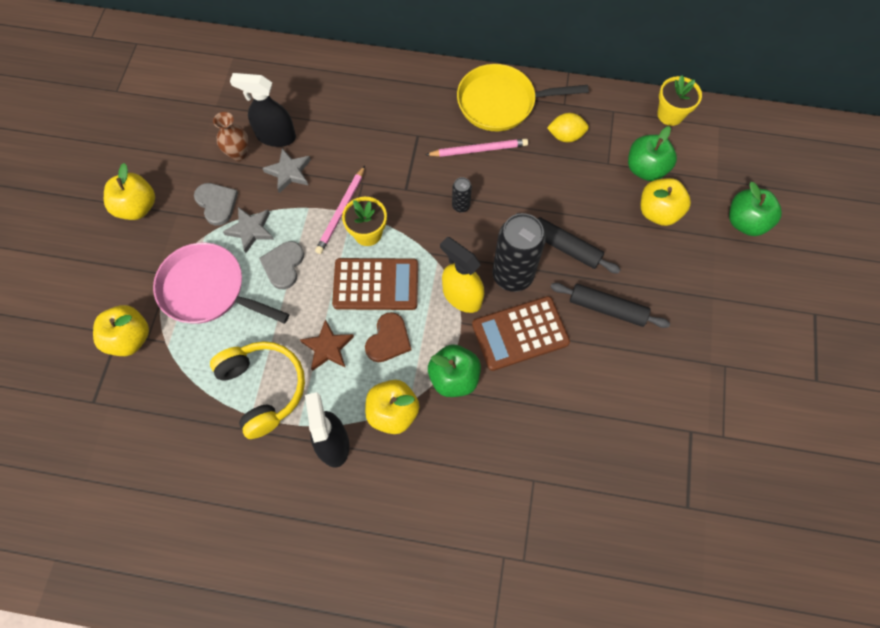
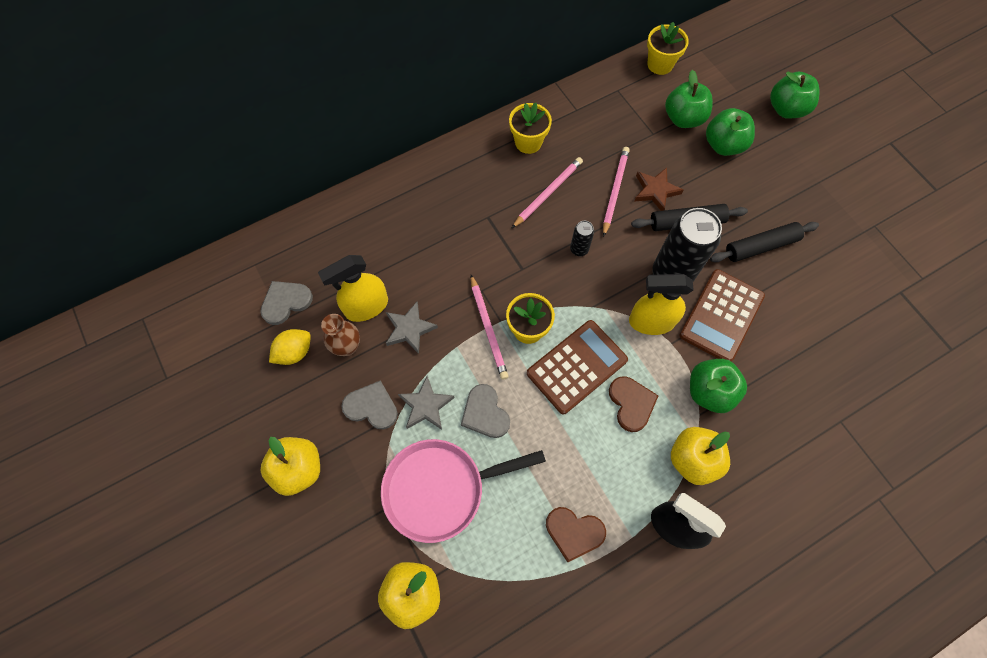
camera: 40 degrees left, 0 degrees up
yellow headphones [210,341,305,439] -> brown heart [546,507,606,562]
black spray bottle [230,73,296,147] -> yellow spray bottle [318,255,388,322]
brown star [300,319,354,371] -> brown star moved to [634,167,684,211]
yellow pan [457,64,589,131] -> yellow flower pot [509,102,552,154]
yellow lemon [547,113,589,142] -> yellow lemon moved to [269,329,311,365]
yellow apple [641,178,691,226] -> green apple [706,108,755,156]
none -> grey heart [260,281,313,325]
none -> pink pencil [603,147,630,237]

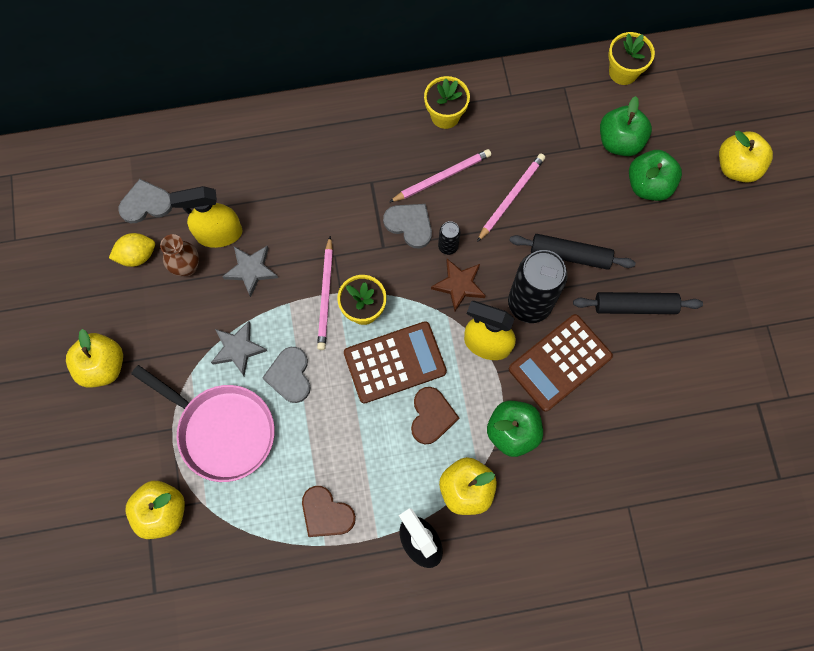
camera: 20 degrees right, 5 degrees up
grey heart [341,380,398,429] -> grey heart moved to [383,204,432,248]
pink pan [381,439,546,543] -> pink pan turned 150 degrees counterclockwise [131,365,275,482]
brown star [634,167,684,211] -> brown star moved to [431,259,486,311]
green apple [770,72,820,119] -> yellow apple [719,131,773,183]

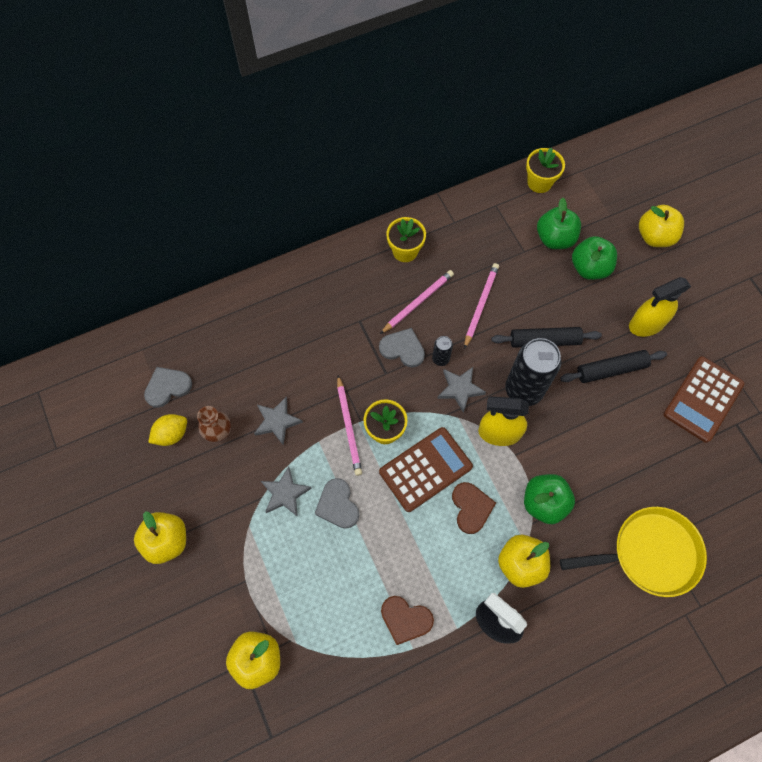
camera: 15 degrees left, 5 degrees down
pink pan [131,365,275,482] -> none
yellow spray bottle [170,186,242,248] -> yellow spray bottle moved to [629,277,691,337]
brown star [431,259,486,311] -> grey star [437,367,486,413]
brown calculator [509,314,613,412] -> brown calculator moved to [663,356,745,443]
none -> yellow pan [560,507,707,597]

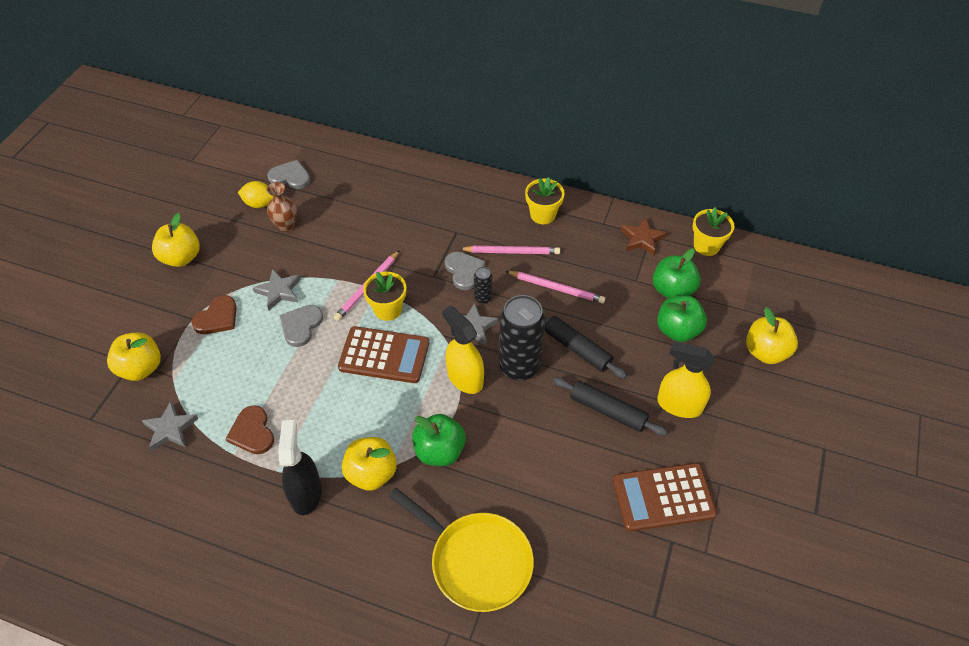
camera: 45 degrees right, 15 degrees down
grey star [254,397,303,445] -> grey star moved to [141,401,199,451]
brown heart [452,482,496,534] -> brown heart moved to [192,295,237,334]
pink pencil [464,263,499,349] -> pink pencil turned 45 degrees clockwise [505,271,605,304]
none -> brown star [621,218,667,256]

